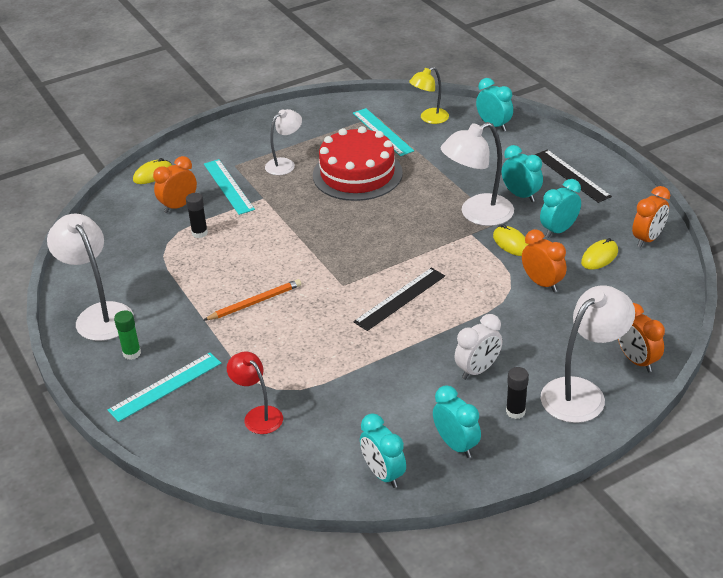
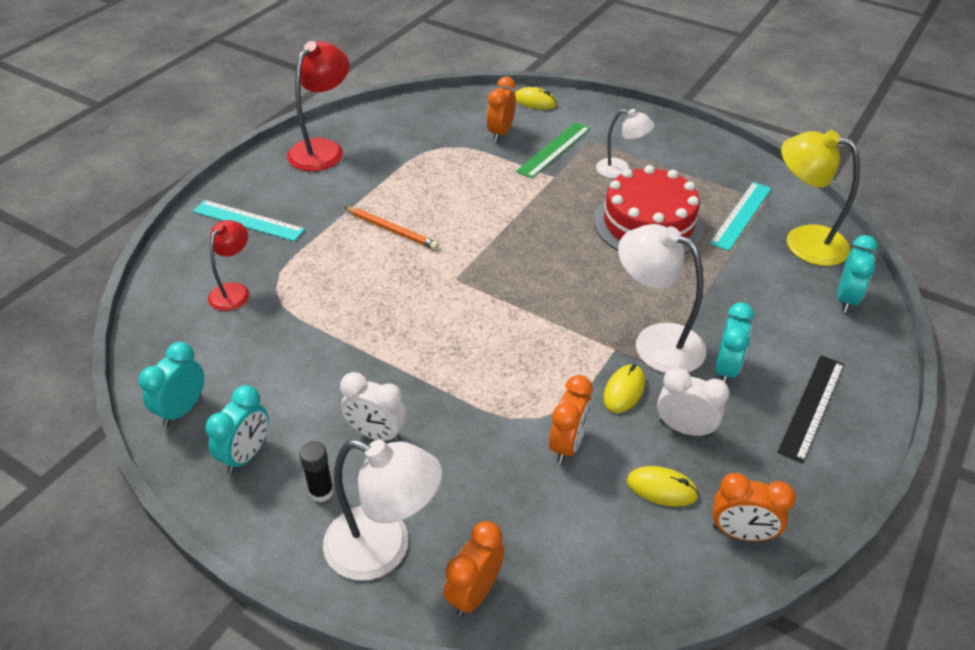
camera: 60 degrees right, 5 degrees up
white lamp [47,213,134,341] -> red lamp [287,41,349,171]
green glue stick [114,310,141,360] -> none
orange clock [153,156,197,213] -> orange clock turned 90 degrees counterclockwise [487,77,516,142]
black glue stick [186,193,208,238] -> none
turquoise ruler [204,159,255,215] -> green ruler [516,122,591,178]
black ruler [353,268,445,331] -> none
yellow lamp [409,67,449,124] -> yellow lamp [781,130,860,266], size x1.64
turquoise clock [540,179,581,238] -> white clock [657,367,730,438]

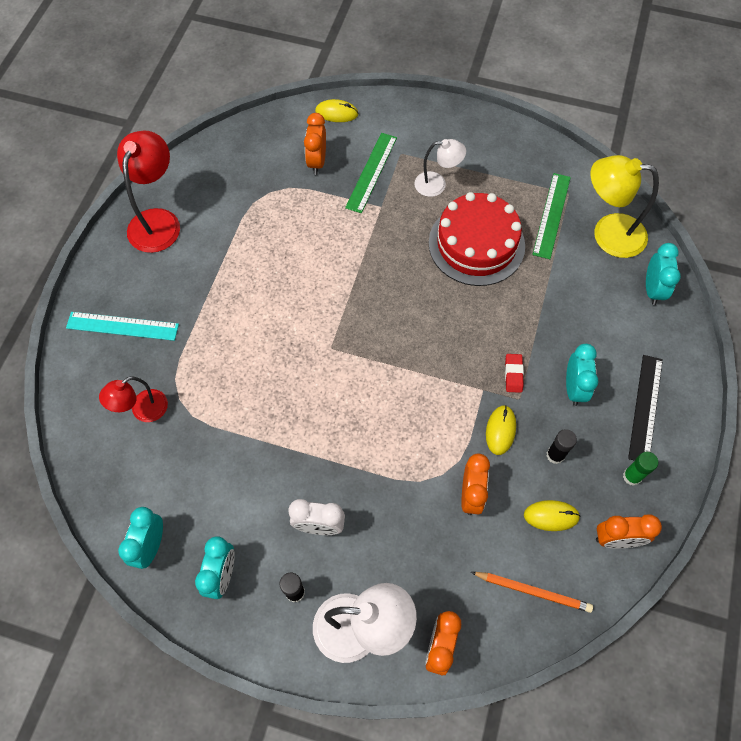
camera: 15 degrees left, 20 degrees up
red lamp [208,220,249,311] -> red lamp turned 135 degrees counterclockwise [99,376,168,422]
orange pencil [344,207,439,250] -> orange pencil moved to [471,572,593,613]
white lamp [618,224,706,373] -> red eraser [505,354,524,393]
white clock [657,367,730,438] -> black glue stick [547,429,577,464]
turquoise ruler [709,182,771,251] -> green ruler [532,173,571,259]
none -> green glue stick [623,452,658,486]

